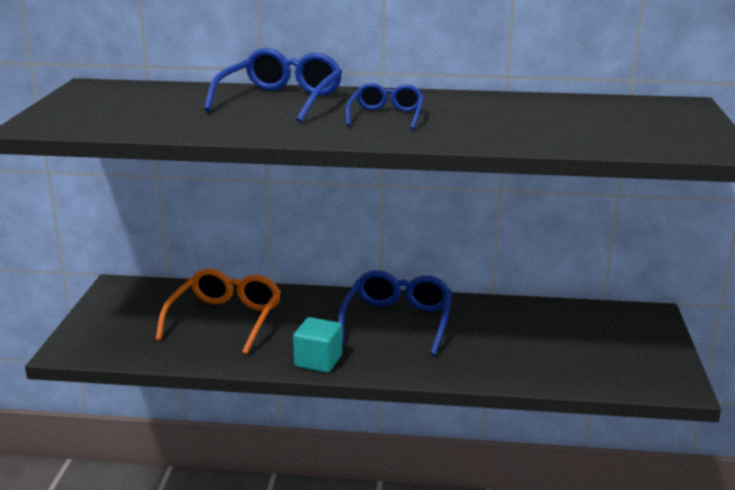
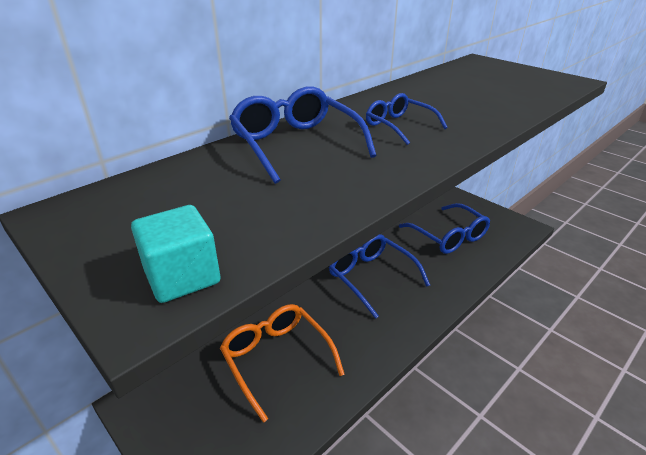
camera: 50 degrees left, 10 degrees up
turquoise cube [293,317,342,373] -> turquoise cube moved to [131,205,221,303]
none -> blue glasses [399,203,490,254]

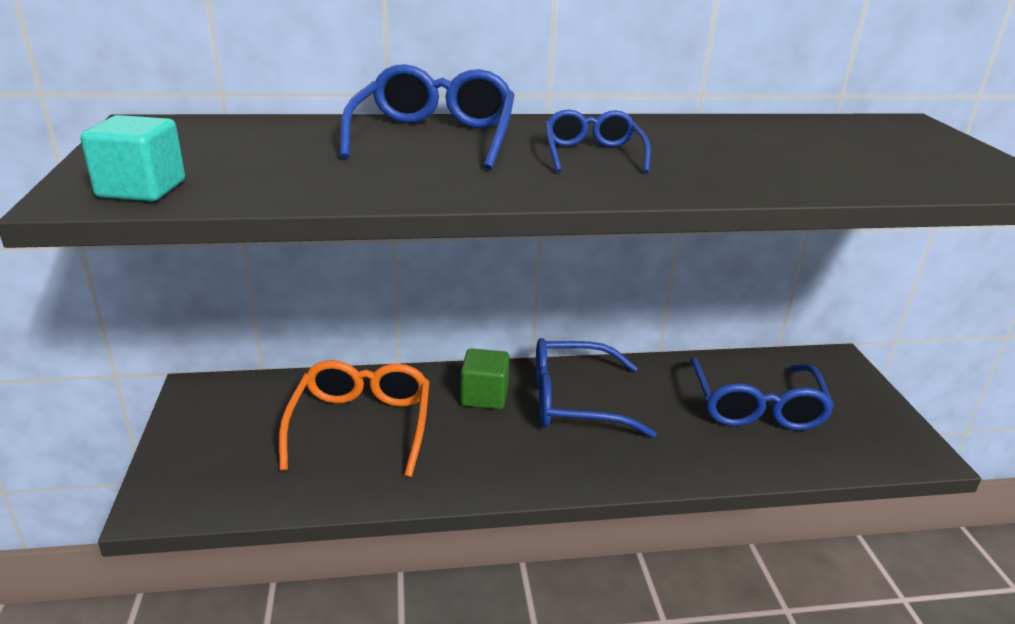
camera: 35 degrees right, 5 degrees down
blue glasses [329,234,430,319] -> blue glasses turned 90 degrees counterclockwise [536,338,657,438]
none -> green cube [460,349,510,410]

